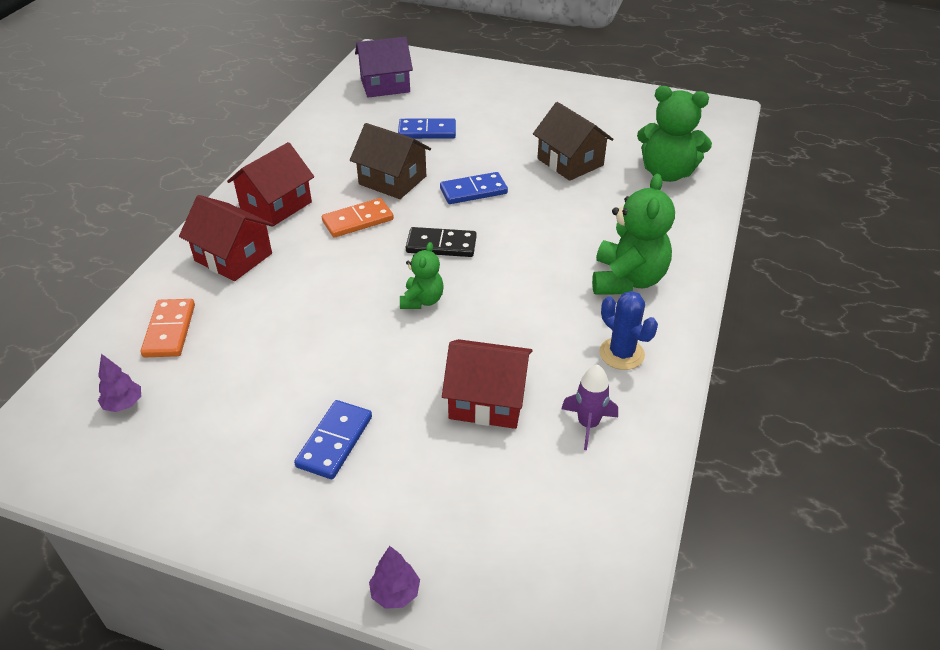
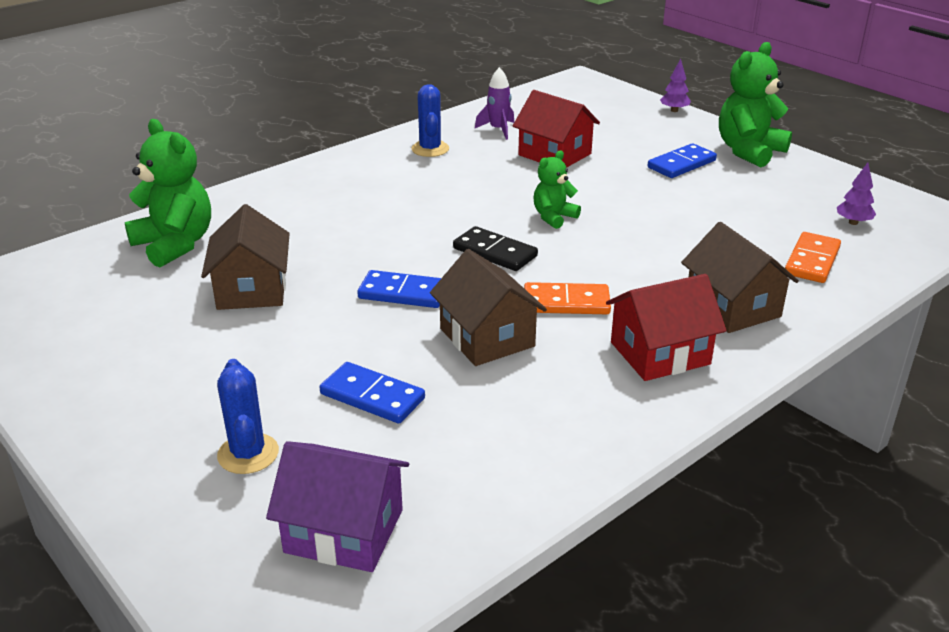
camera: 150 degrees left, 10 degrees down
red house [179,195,274,281] -> brown house [681,222,799,333]
green teddy bear [592,174,675,295] -> green teddy bear moved to [719,42,792,168]
none -> blue cactus [217,359,279,474]

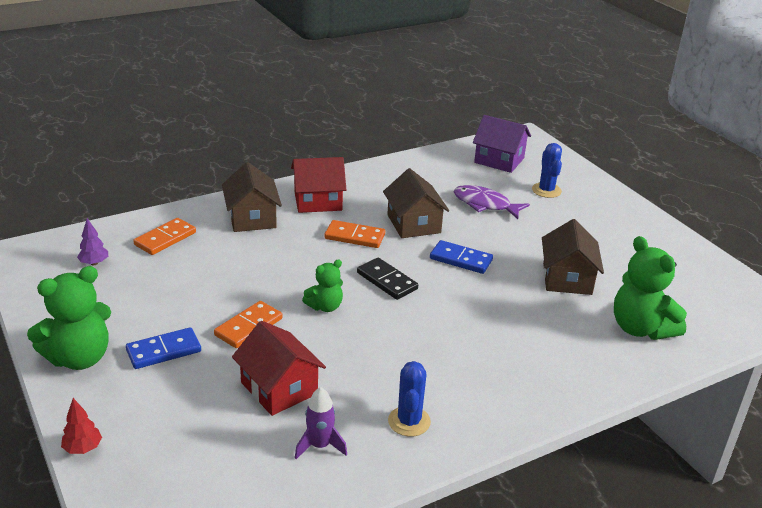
camera: 170 degrees left, 0 degrees up
blue domino [320,362,425,423] -> purple fish [454,185,530,219]
purple tree [660,59,691,112] -> red tree [61,398,102,454]
none -> orange domino [214,301,282,348]

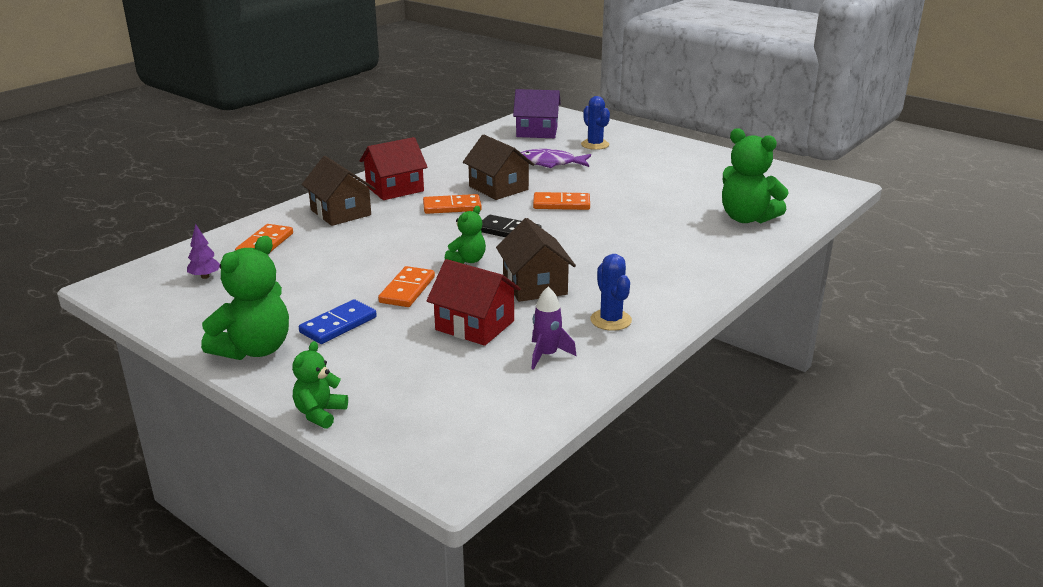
camera: 20 degrees left, 5 degrees down
red tree [61,398,102,454] -> green teddy bear [292,341,348,429]
blue domino [430,240,493,274] -> orange domino [533,192,590,210]
brown house [542,219,604,295] -> brown house moved to [496,218,576,302]

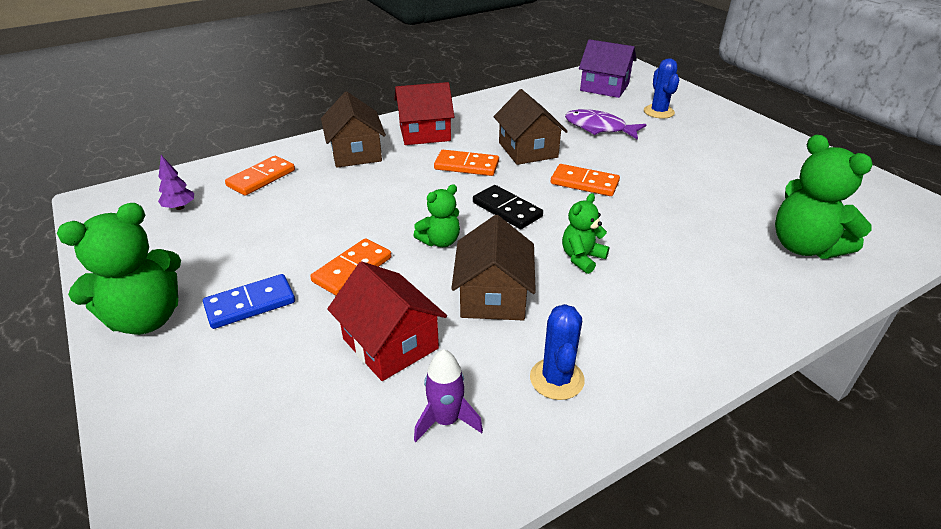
camera: 20 degrees right, 10 degrees up
green teddy bear [292,341,348,429] -> green teddy bear moved to [562,193,609,274]

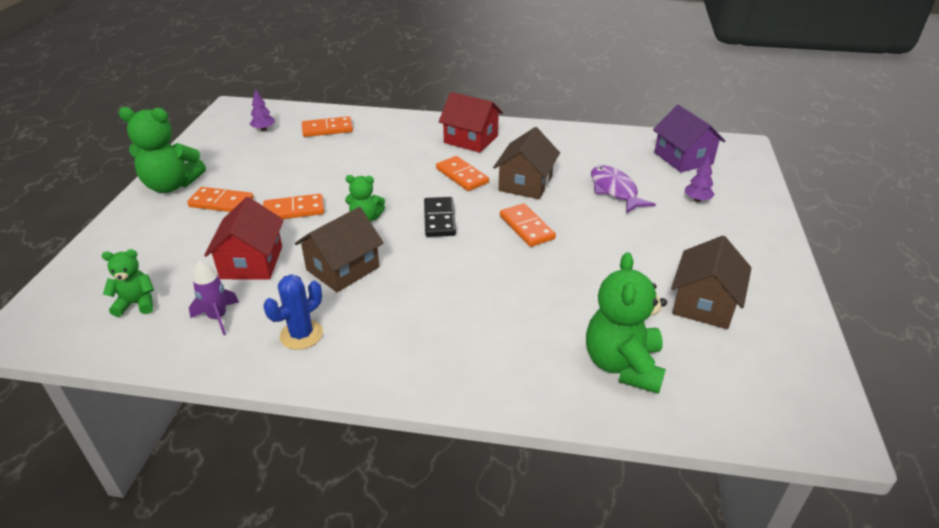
camera: 40 degrees right, 0 degrees up
blue domino [203,274,295,329] -> orange domino [187,187,254,212]
brown house [321,91,386,168] -> brown house moved to [671,236,751,329]
green teddy bear [562,193,609,274] -> green teddy bear moved to [102,249,154,317]
blue cactus [644,58,679,118] -> purple tree [685,155,715,202]

